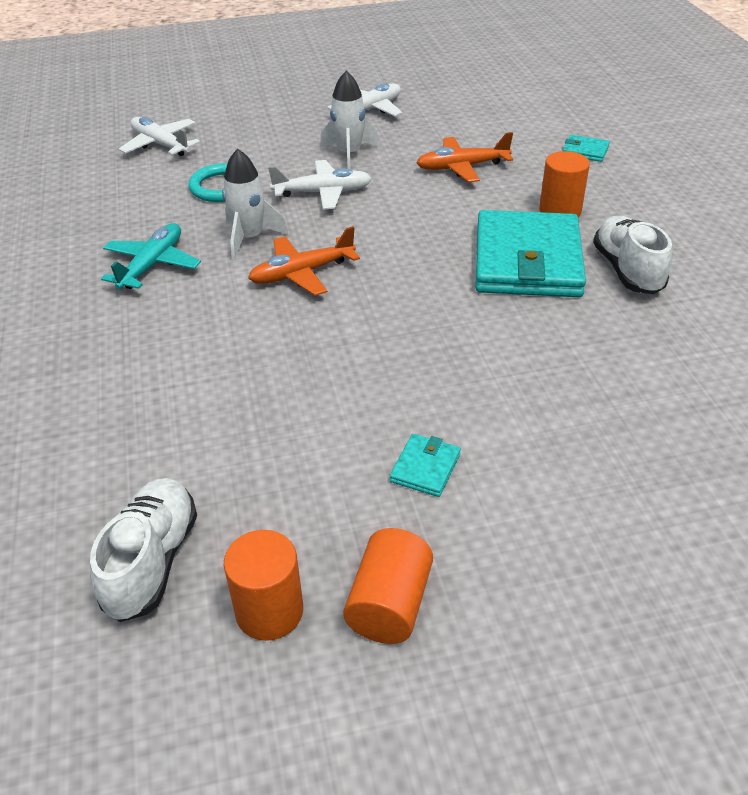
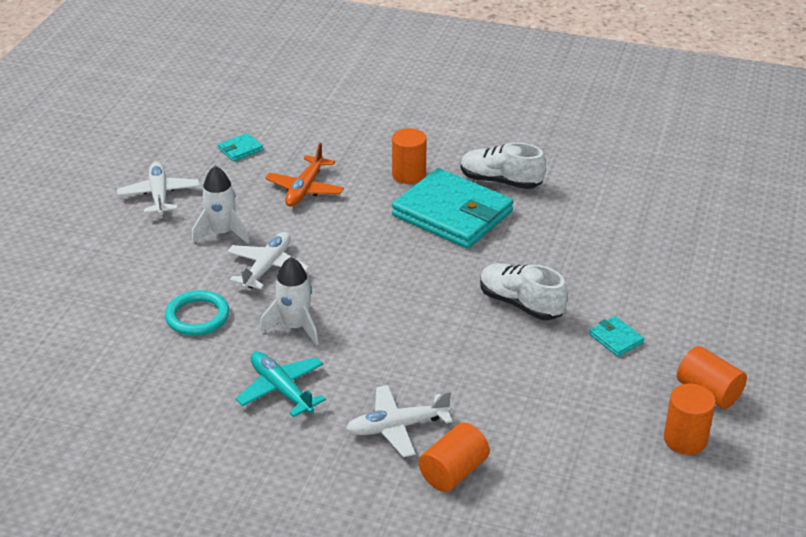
camera: 60 degrees left, 5 degrees down
white shoe [90,478,197,622] -> white shoe moved to [480,263,568,320]
white plane [119,117,200,156] -> white plane moved to [346,385,453,457]
orange plane [248,226,360,296] -> none
turquoise wallet [563,135,610,162] -> turquoise wallet moved to [218,133,263,162]
none -> orange cylinder [419,423,490,492]

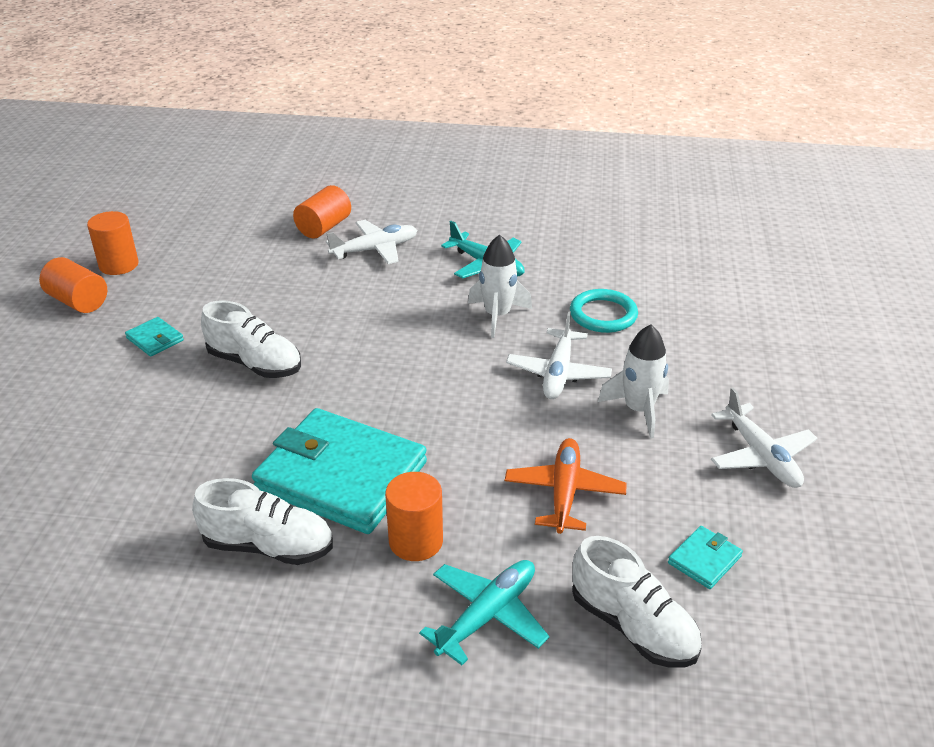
camera: 170 degrees right, 0 degrees up
none -> turquoise plane [419,560,549,665]
none -> white shoe [572,536,702,668]

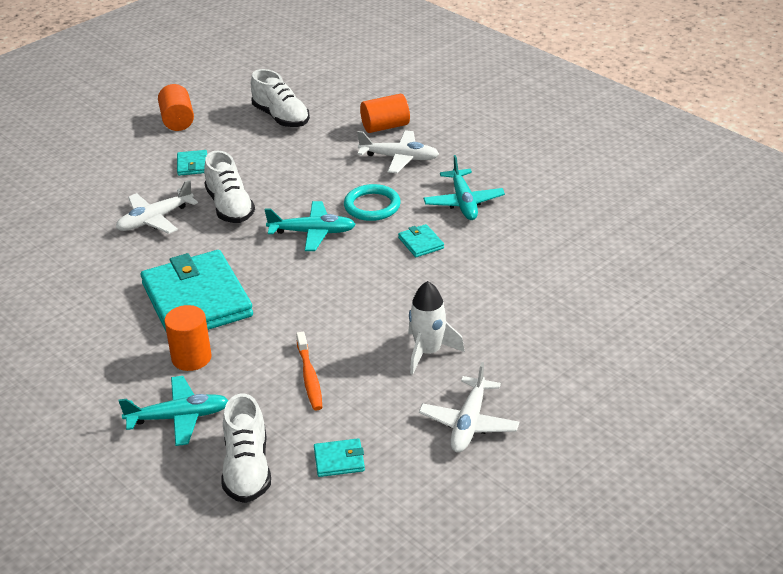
camera: 40 degrees right, 0 degrees up
orange cylinder [87,211,139,275] -> none
white shoe [192,478,333,565] -> white shoe moved to [251,69,310,127]
white rocket [468,235,532,338] -> turquoise wallet [398,224,444,257]
orange plane [505,438,627,534] -> orange toothbrush [296,332,323,411]
white plane [506,311,612,399] -> white plane moved to [116,179,198,234]
turquoise ring [570,289,638,333] -> turquoise ring moved to [344,184,401,221]
none -> turquoise plane [265,201,356,251]

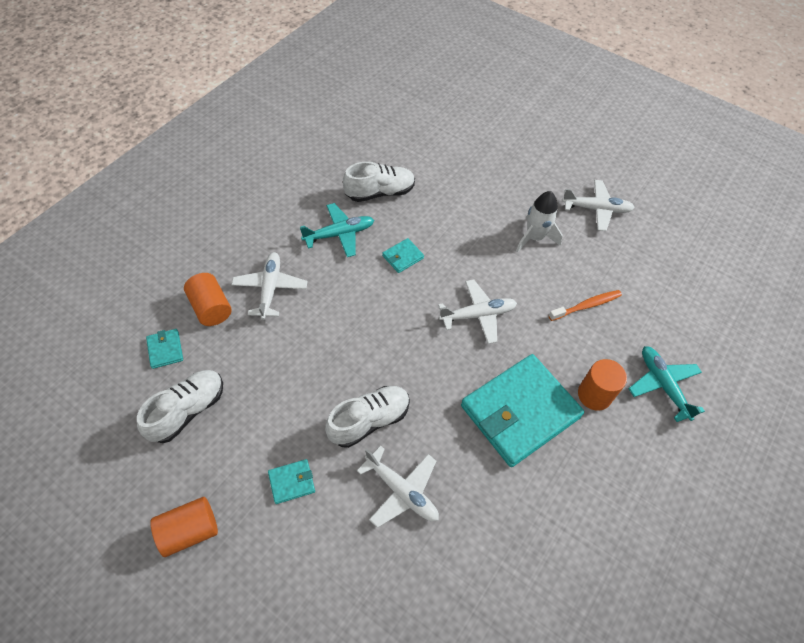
camera: 105 degrees left, 20 degrees up
white shoe [222,393,271,503] -> white shoe moved to [343,161,415,202]
turquoise plane [265,201,356,251] -> none
turquoise wallet [314,438,365,477] -> turquoise wallet moved to [146,329,183,369]
turquoise ring [344,184,401,221] -> none
none -> white plane [438,280,517,344]

